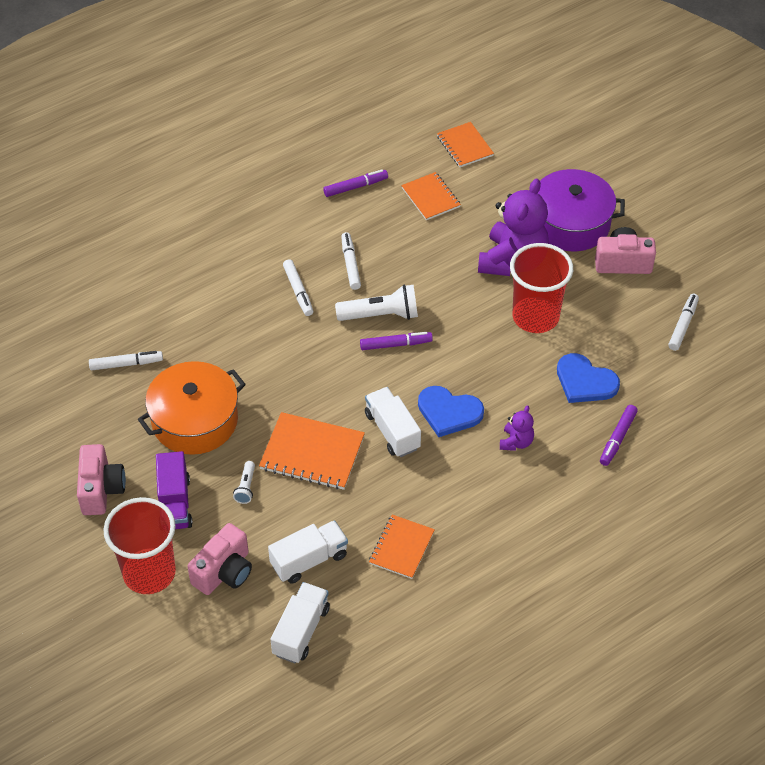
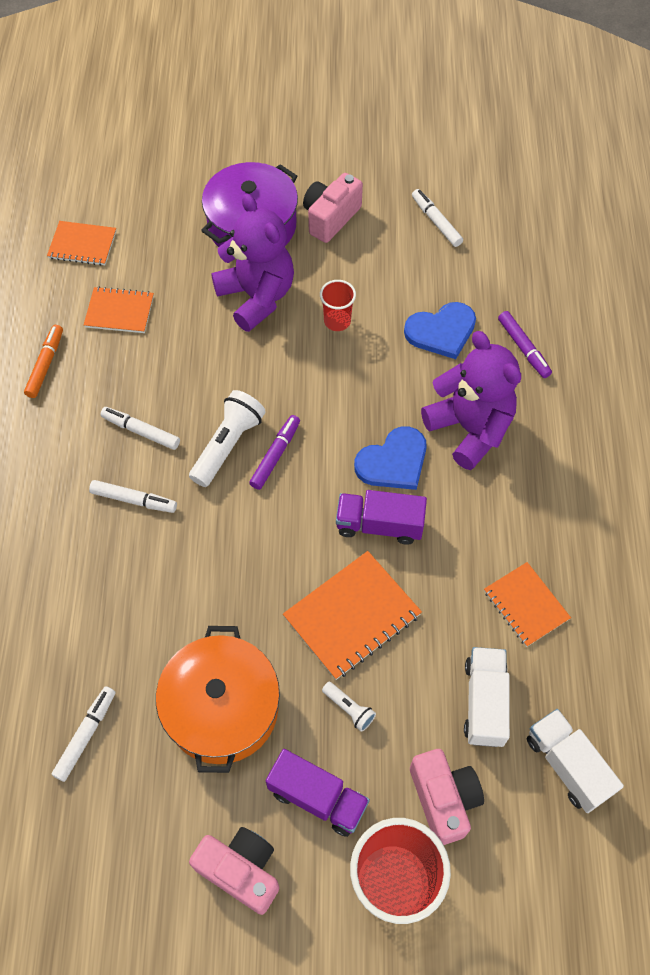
camera: 55 degrees left, 10 degrees up
purple marker [323,169,388,197] -> orange marker [24,325,63,398]
white truck [365,387,421,457] -> purple truck [336,490,427,545]
purple teddy bear [500,406,534,451] -> purple teddy bear [421,331,521,470], size x2.19
red cup [510,243,573,333] -> red cup [320,280,356,331], size x0.50

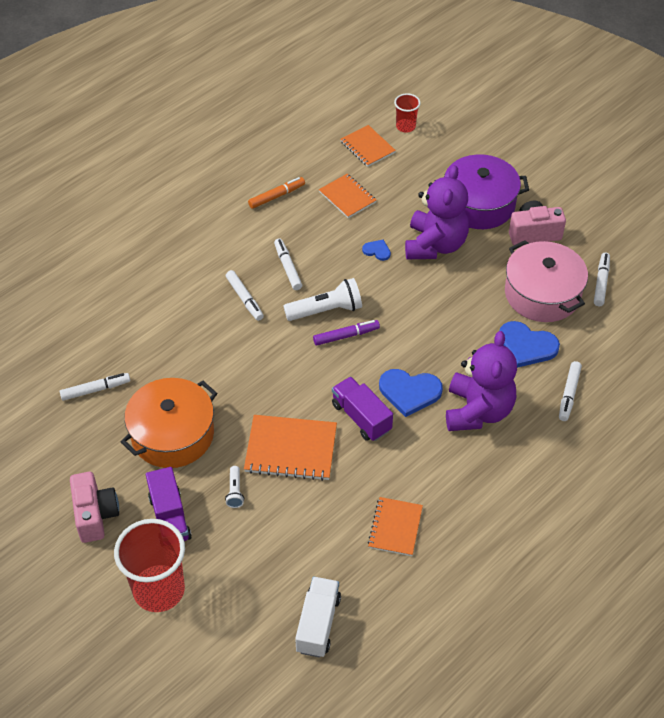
camera: 45 degrees right, 10 degrees down
red cup [320,280,356,331] -> red cup moved to [394,93,421,133]
pink camera [410,749,484,845] -> none
white truck [464,647,510,747] -> none
purple marker [498,311,552,378] -> white marker [559,361,582,421]
none -> blue heart [362,240,391,261]
none -> pink pot [505,240,588,322]

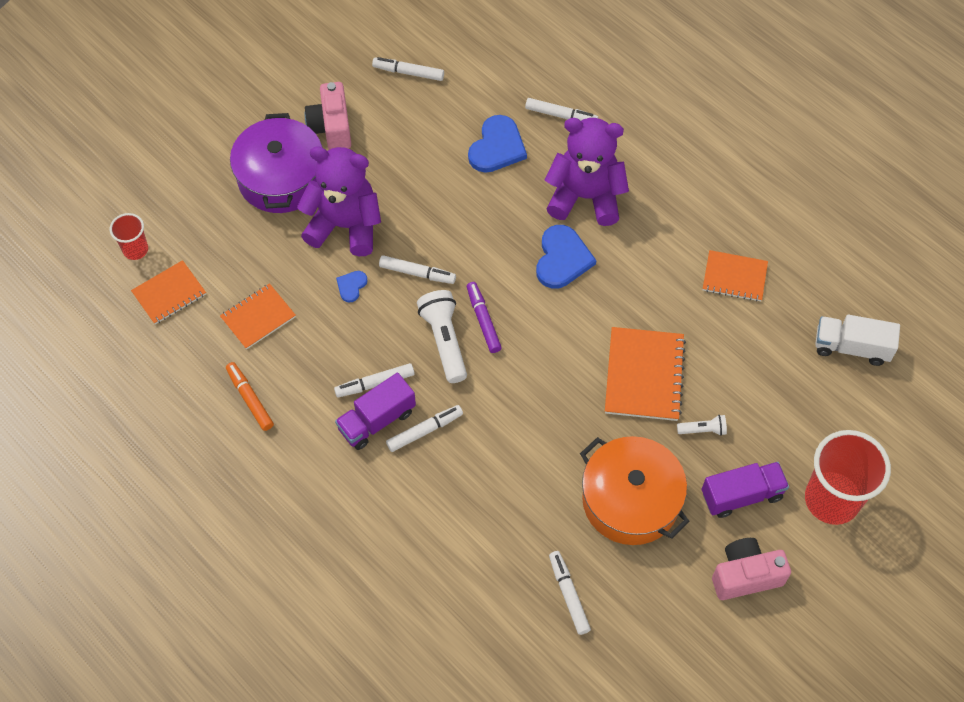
camera: 90 degrees left, 10 degrees up
purple truck [332,377,393,441] -> purple truck moved to [335,372,416,450]
pink pot [505,240,588,322] -> none
none -> white marker [379,255,456,284]

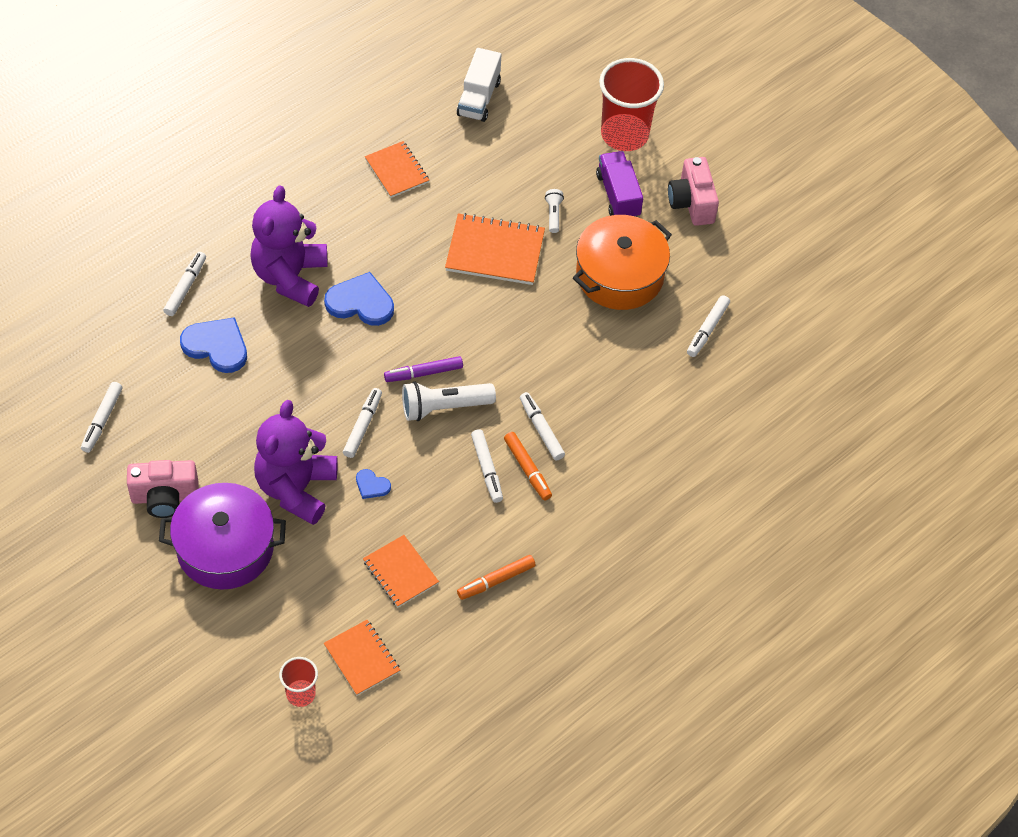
camera: 90 degrees left, 5 degrees down
purple truck [335,372,416,450] -> orange marker [504,432,552,501]
white marker [549,551,591,635] -> white marker turned 45 degrees counterclockwise [687,295,730,357]
orange notebook [703,250,768,302] -> orange notebook turned 45 degrees counterclockwise [365,141,429,198]

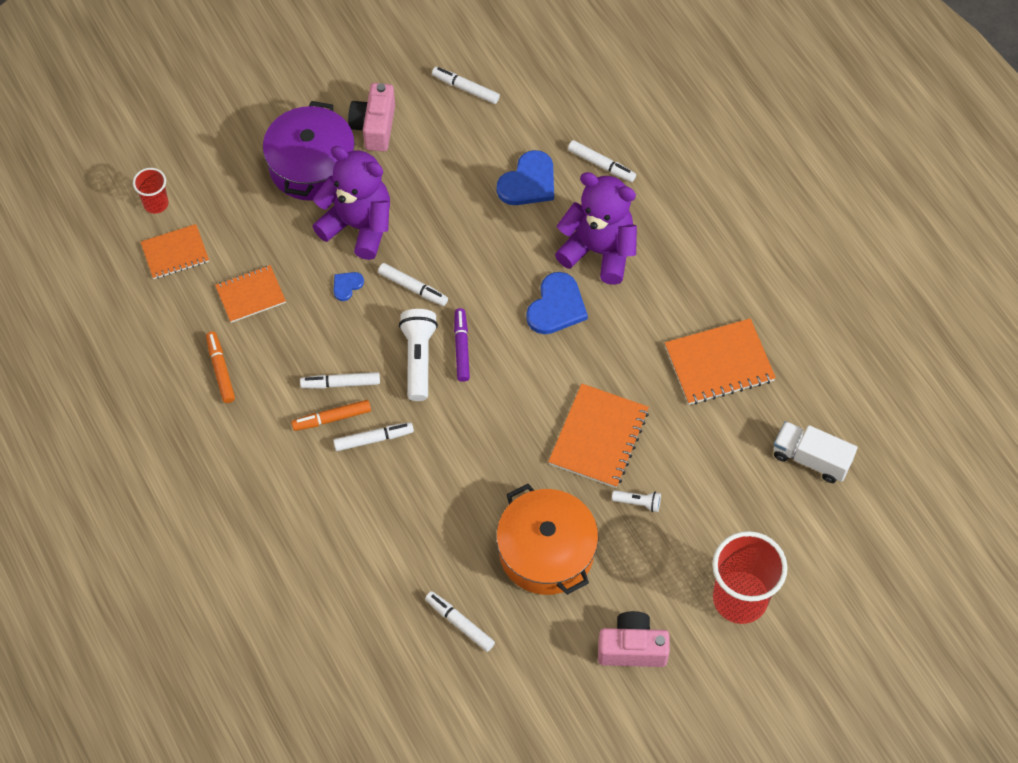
camera: 105 degrees right, 5 degrees up
orange notebook [365,141,429,198] -> orange notebook [665,318,776,405], size x1.54
purple truck [596,151,643,217] -> none

